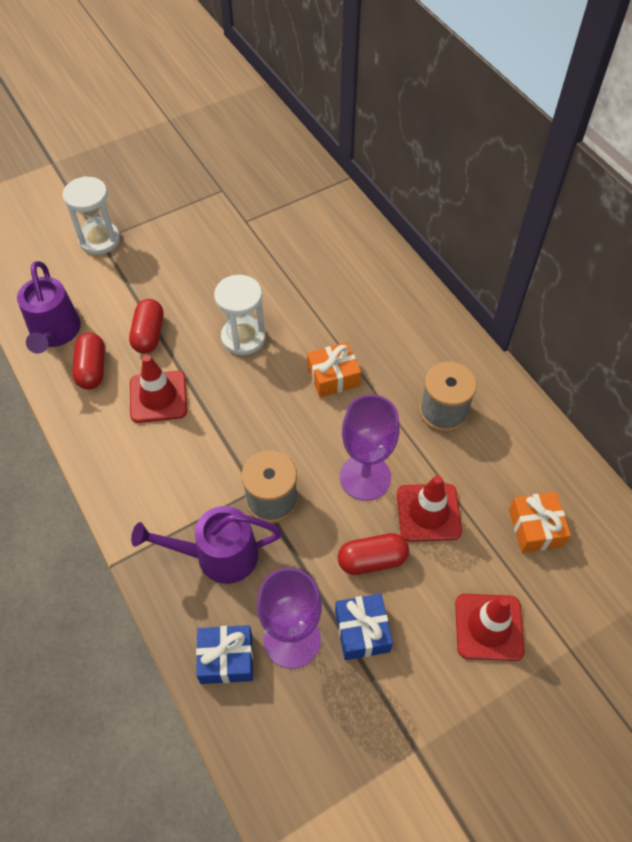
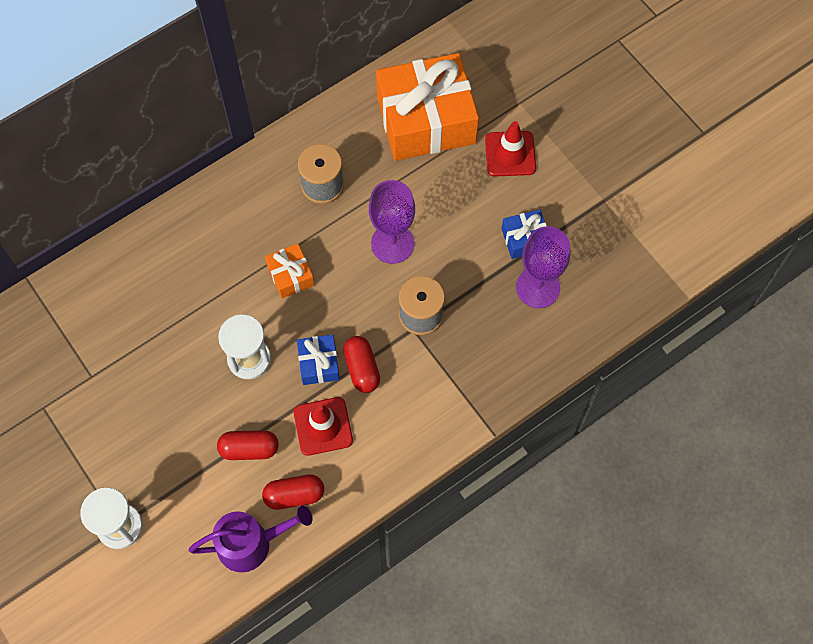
camera: 95 degrees left, 10 degrees up
purple watering can [131,506,282,584] -> none
blue gift [196,625,253,684] -> blue gift moved to [297,335,340,385]
red capsule [338,533,409,575] -> red capsule moved to [343,336,380,393]
red traffic cone [397,475,462,542] -> none
orange gift [509,492,571,553] -> orange gift [376,53,479,161], size x2.25

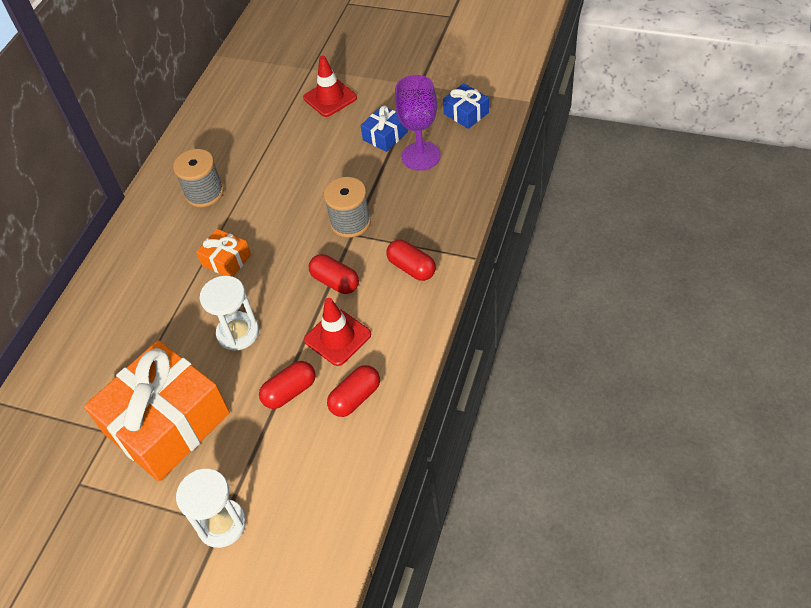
camera: 30 degrees left, 15 degrees down
purple watering can [188,506,313,572] -> none
blue gift [297,335,340,385] -> blue gift moved to [443,83,489,129]
purple goblet [369,180,415,264] -> none
orange gift [376,53,479,161] -> orange gift moved to [84,340,230,481]
none -> red capsule [386,240,436,281]

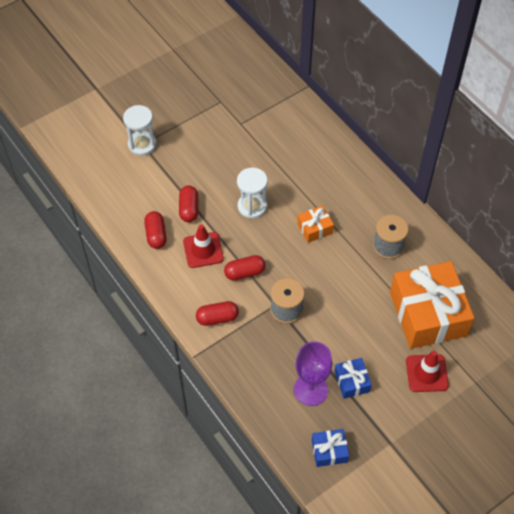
camera: 120 degrees right, 5 degrees up
orange gift [84,340,230,481] -> orange gift moved to [390,261,475,349]

